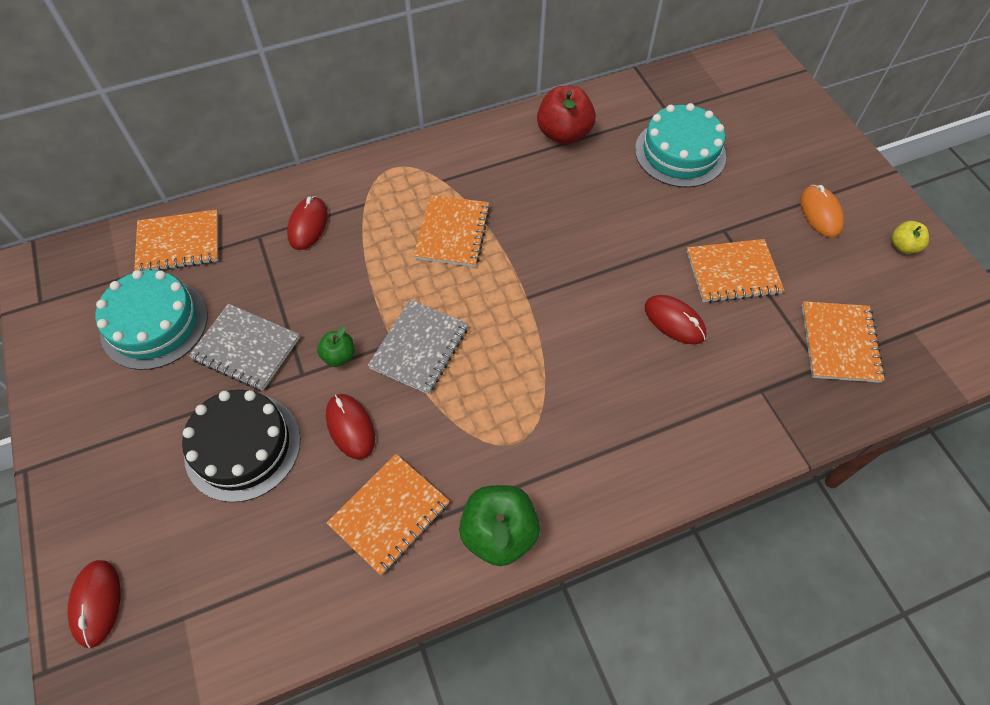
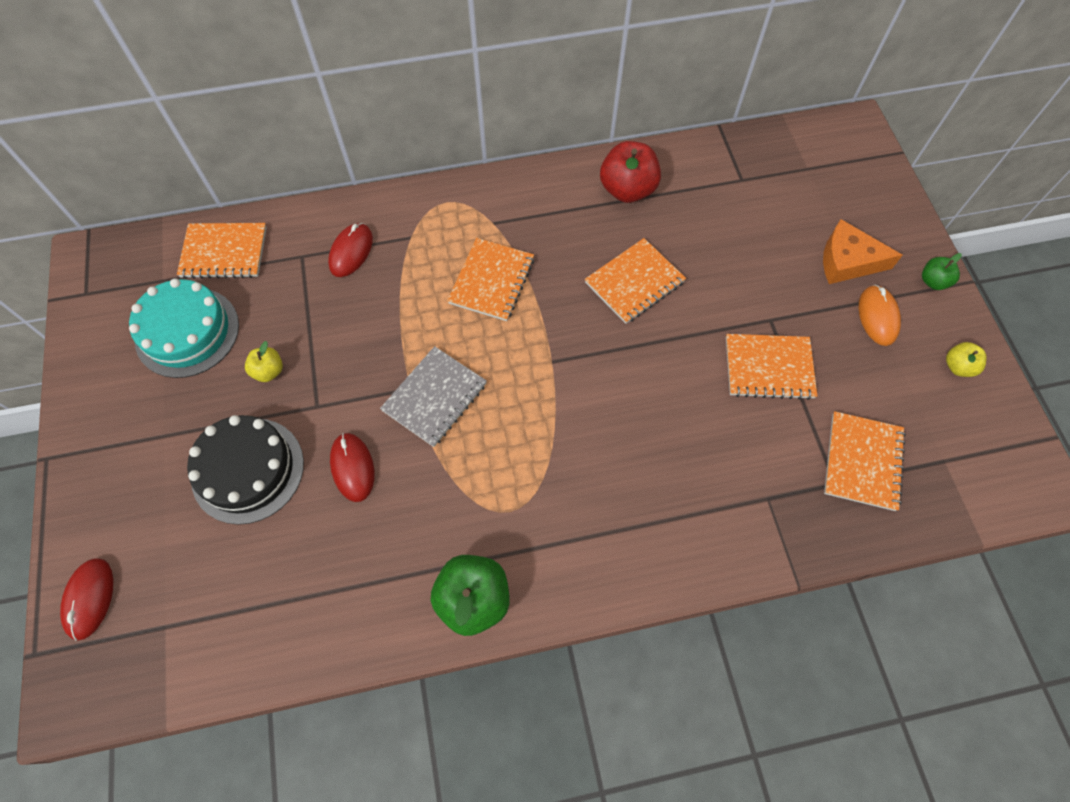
camera: 10 degrees right, 5 degrees up
grey notebook [189,304,300,391] -> yellow apple [245,341,283,382]
green apple [317,326,355,367] -> green apple moved to [922,253,962,290]
orange notebook [327,454,450,575] -> orange notebook moved to [585,238,686,324]
turquoise cake [635,103,726,188] -> none
red mouse [645,295,706,345] -> none
none -> orange cheese [823,219,903,284]

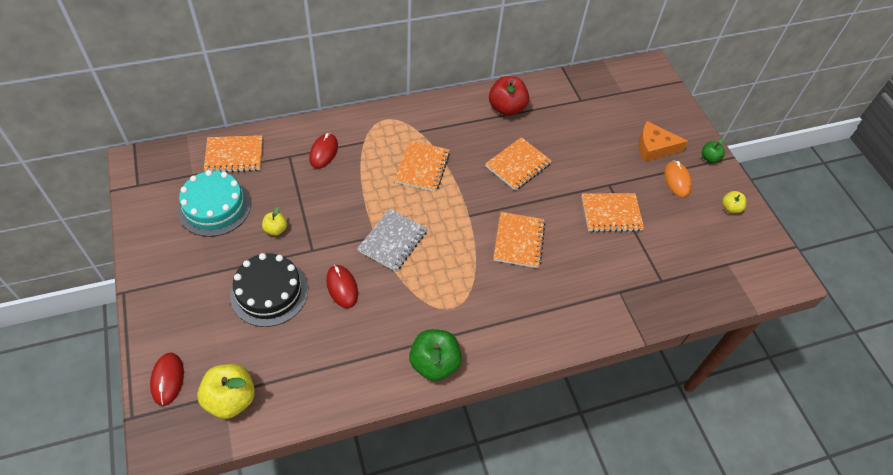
camera: 10 degrees left, 10 degrees down
orange notebook [824,411,906,511] -> orange notebook moved to [493,212,546,268]
none -> yellow apple [197,364,255,419]

